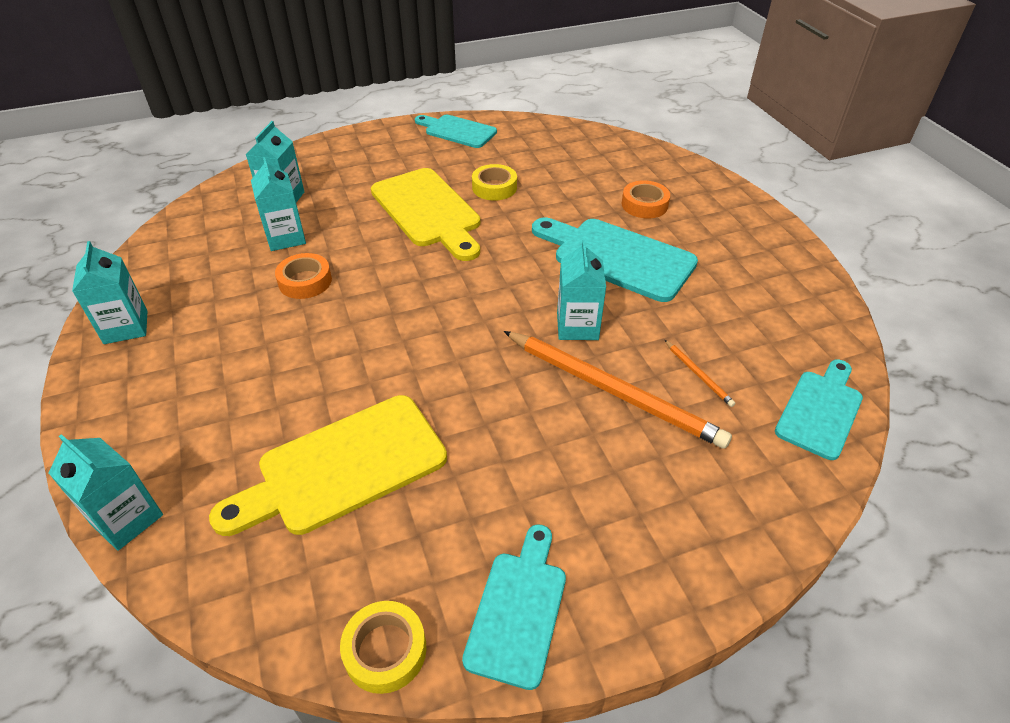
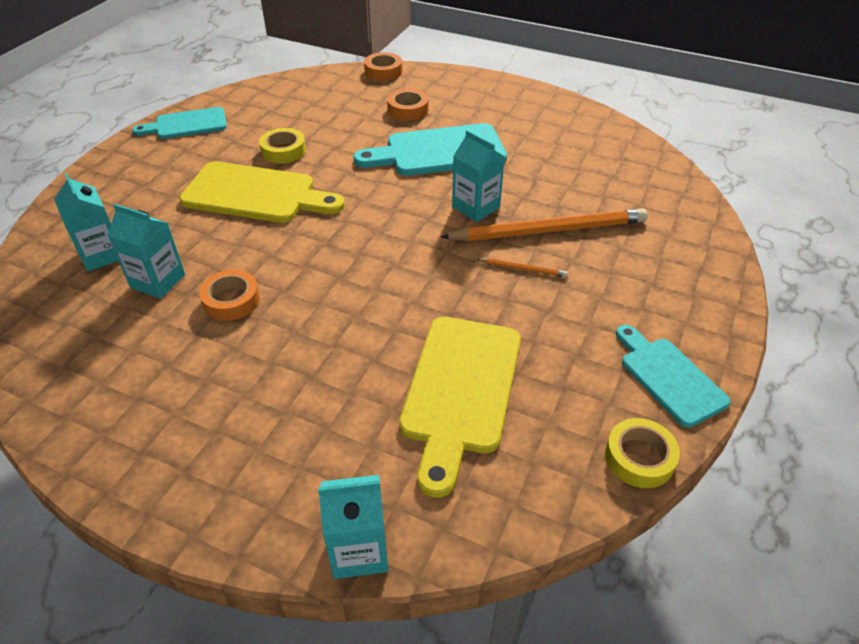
camera: 45 degrees left, 0 degrees up
turquoise carton [72,241,147,344] -> none
orange pencil [665,340,736,407] -> orange pencil moved to [477,258,568,277]
turquoise cutting board [775,360,863,460] -> none
none -> orange tape [364,52,403,81]

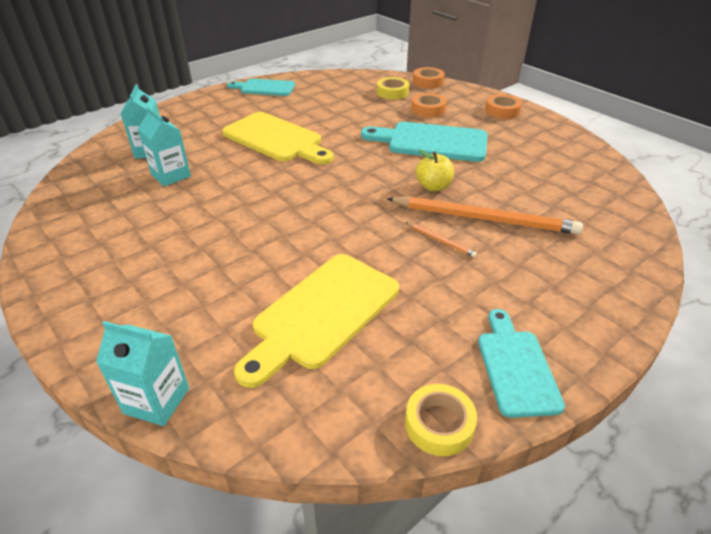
camera: 25 degrees right, 5 degrees down
orange tape [199,270,260,321] -> orange tape moved to [485,94,522,119]
yellow tape [259,128,306,164] -> yellow tape moved to [377,77,409,100]
turquoise carton [452,130,505,222] -> yellow apple [416,150,454,191]

